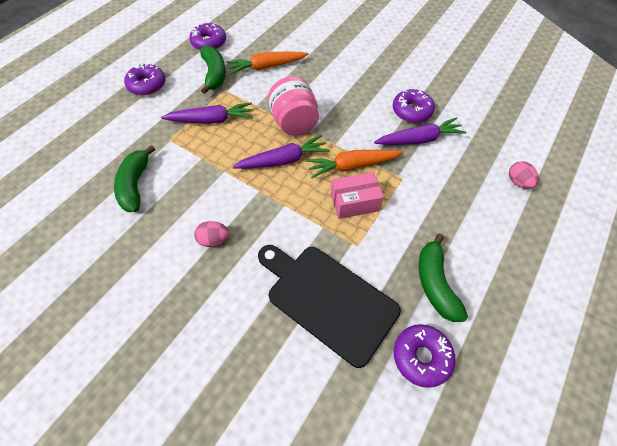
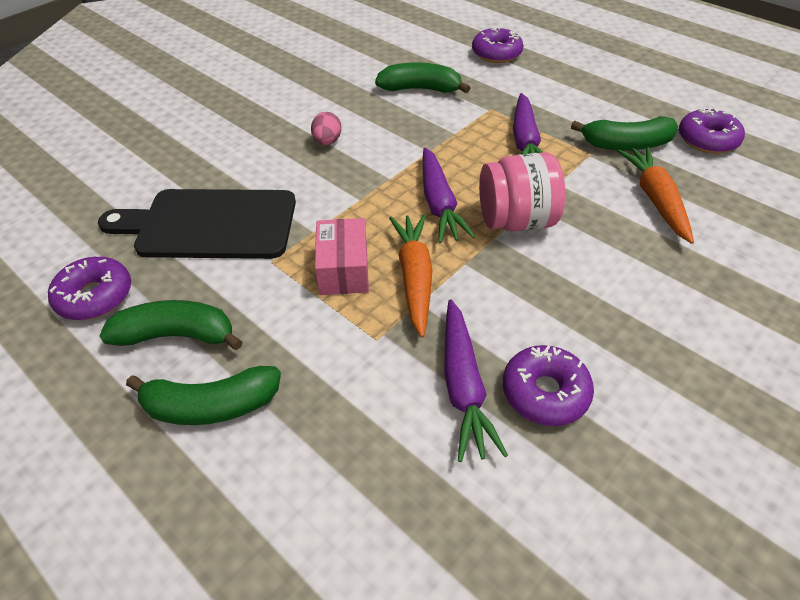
camera: 100 degrees right, 10 degrees down
purple donut [124,63,166,96] -> purple donut moved to [472,27,524,63]
black cutting board [258,245,401,368] -> black cutting board turned 135 degrees counterclockwise [98,189,296,259]
pink egg [509,161,539,189] -> none
none -> green banana [126,366,281,425]

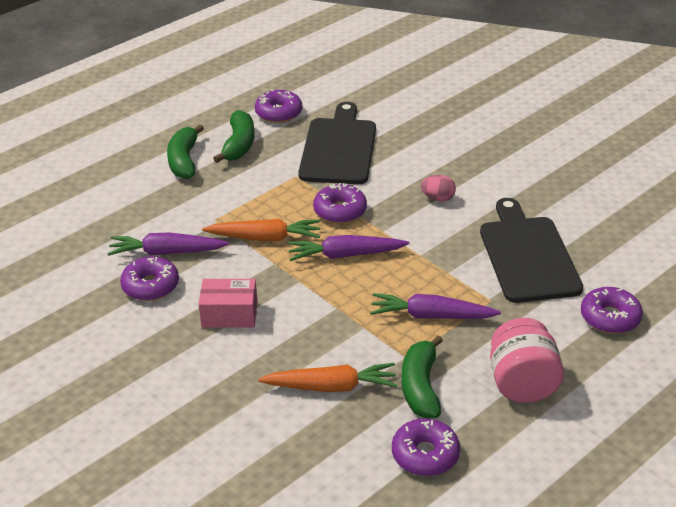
camera: 95 degrees right, 10 degrees down
pink box [315,218,369,295] -> pink box moved to [198,279,257,327]
green banana [375,63,470,93] -> black cutting board [480,198,583,303]
pink jar [479,152,565,232] -> pink jar moved to [490,318,564,403]
none -> purple donut [313,183,367,223]

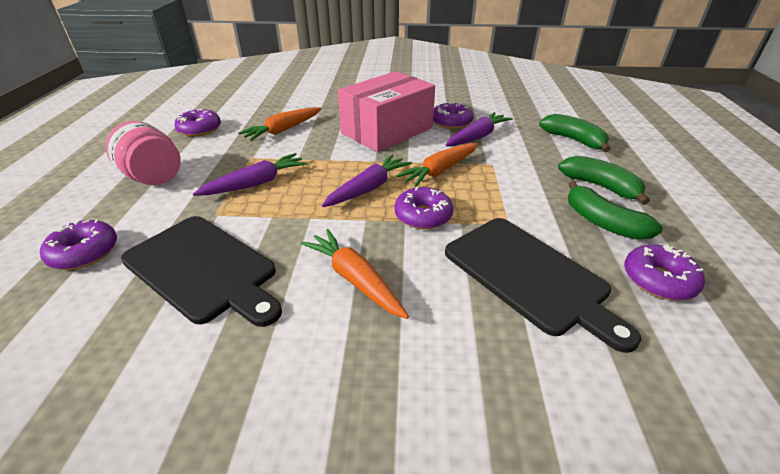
camera: 135 degrees right, 0 degrees up
pink box [198,279,257,327] -> pink box [338,71,435,152], size x1.97
green banana [402,335,443,419] -> green banana moved to [539,114,611,152]
pink egg [421,175,456,201] -> orange carrot [301,229,409,319]

